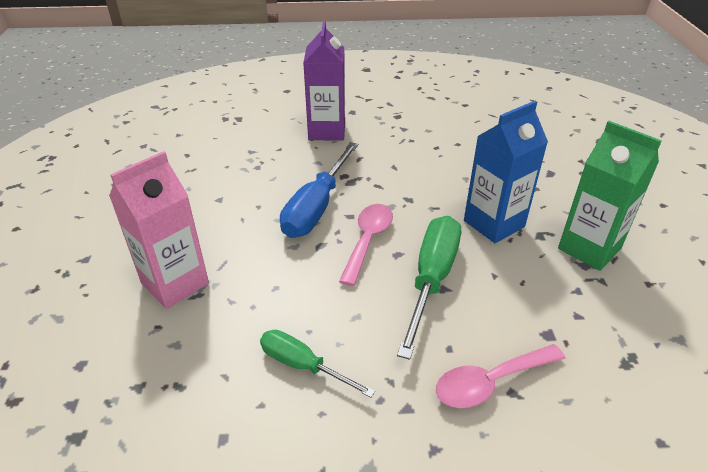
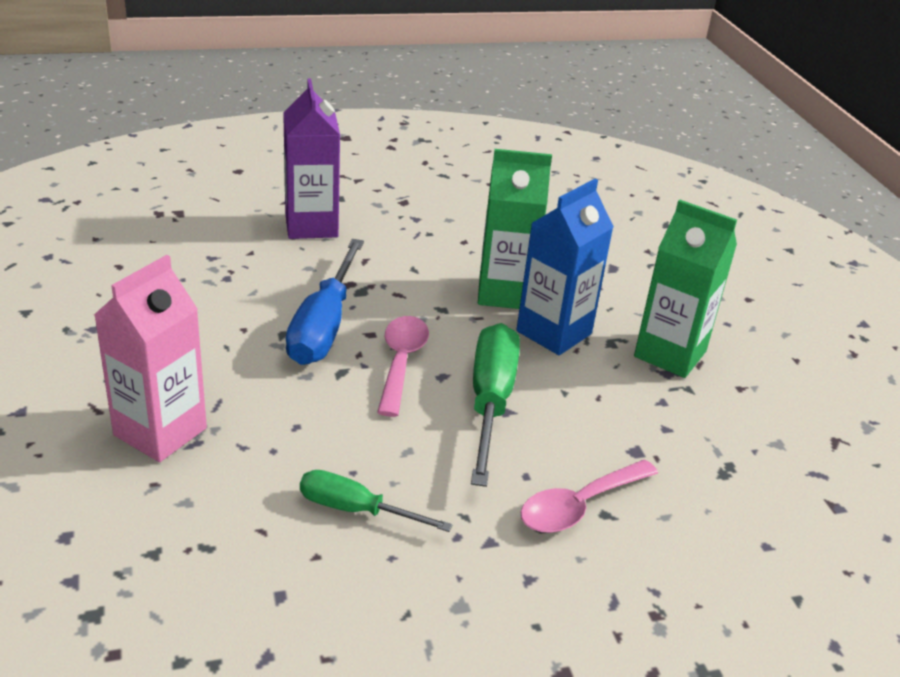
camera: 15 degrees left, 5 degrees down
none -> green carton [478,149,552,309]

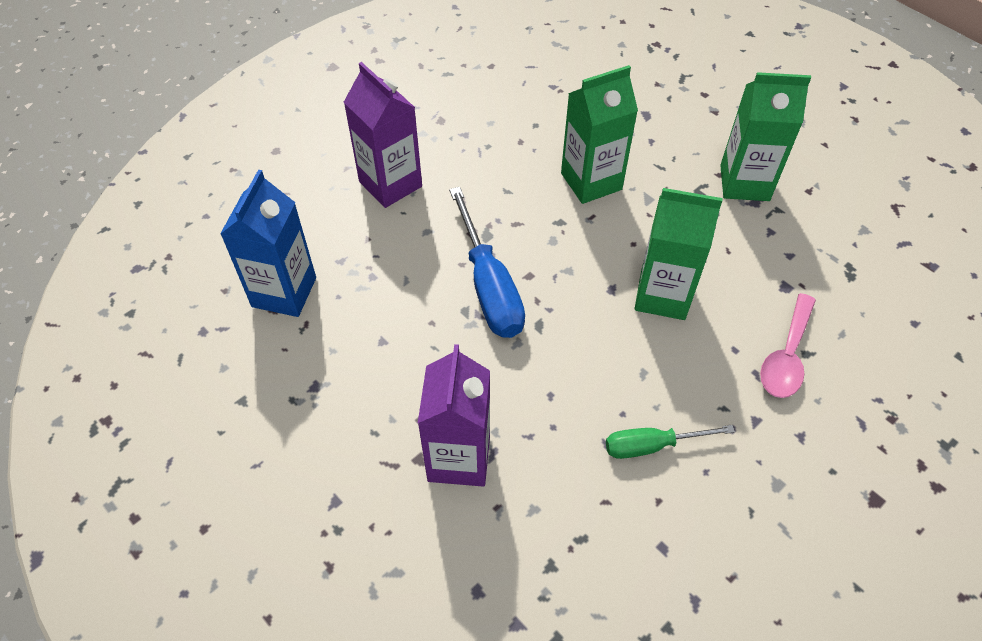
camera: 25 degrees left, 20 degrees up
pink carton [94,255,207,462] -> purple carton [418,344,490,486]
pink spoon [377,316,429,417] -> none
green screwdriver [471,323,520,487] -> green carton [635,188,723,320]
blue carton [516,179,614,355] -> blue carton moved to [220,170,316,317]

